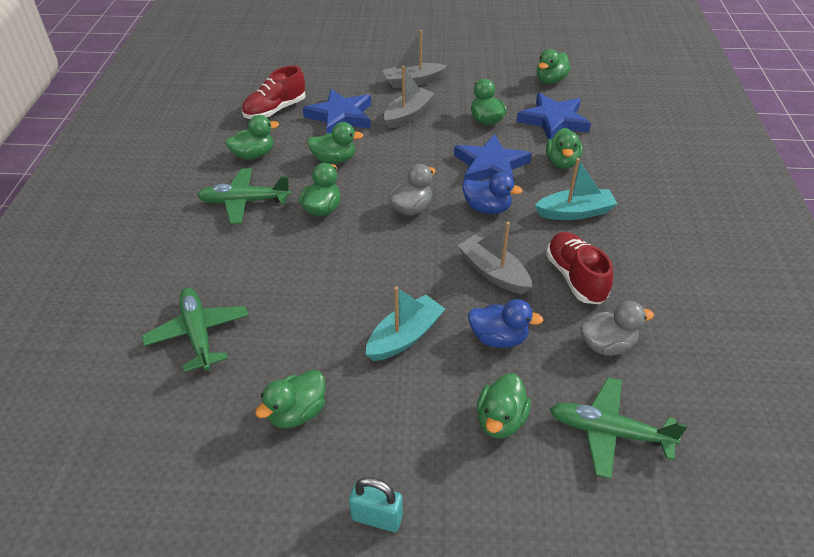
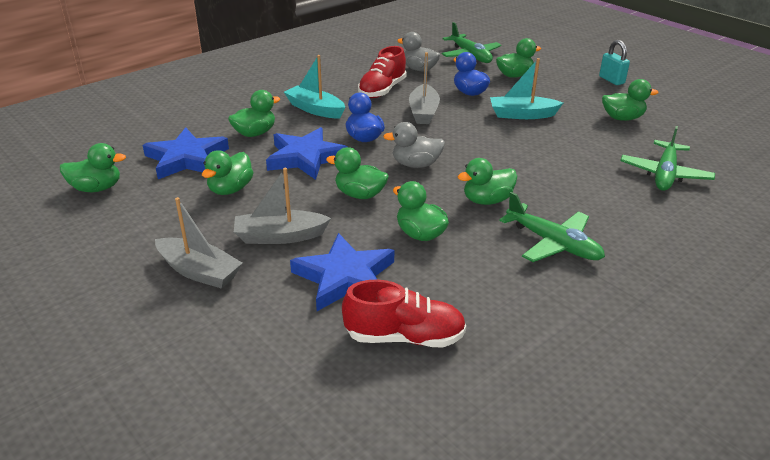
camera: 135 degrees left, 10 degrees down
green duck [225,115,279,160] -> green duck moved to [326,147,389,199]

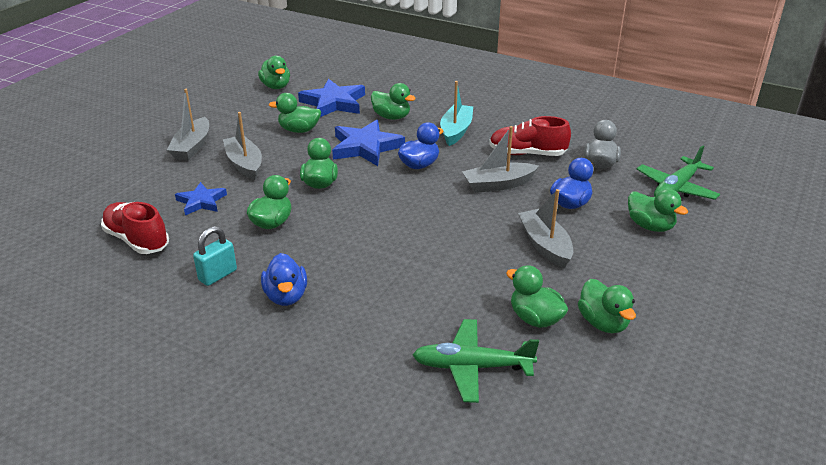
camera: 70 degrees right, 0 degrees up
blue star [290,233,394,311] -> blue star [175,182,227,216], size x0.60
red shoe [342,280,466,348] -> red shoe turned 150 degrees clockwise [101,202,169,254]
grey duck [383,122,445,168] -> none
green duck [457,158,517,205] -> green duck moved to [506,265,568,328]
turquoise boat [490,58,563,119] -> grey boat [518,189,573,268]
green plane [499,192,605,262] -> blue duck [261,253,307,306]
turquoise padlock [599,40,630,85] -> turquoise padlock moved to [193,226,237,286]

